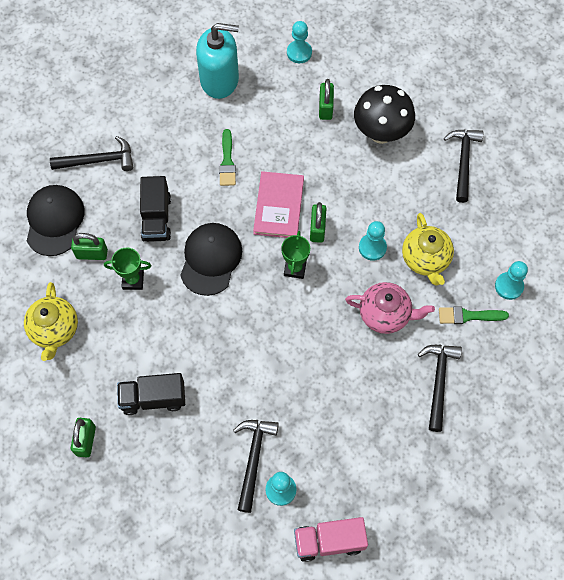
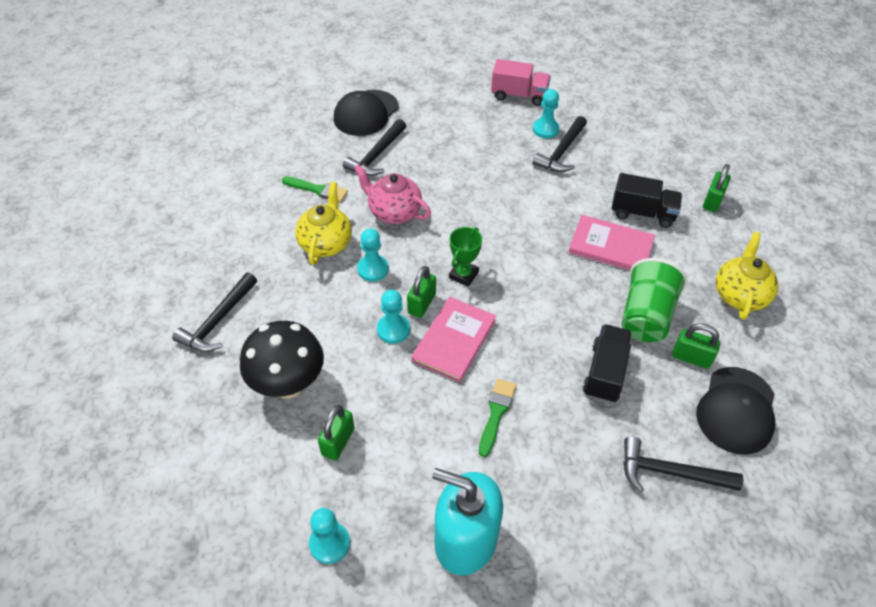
camera: 160 degrees left, 15 degrees down
green trophy [104,247,151,290] -> green cup [621,258,687,342]
black cap [180,223,242,296] -> black cap moved to [334,90,398,136]
turquoise pawn [495,261,528,300] -> turquoise pawn moved to [377,290,410,344]
none -> pink book [568,215,655,270]

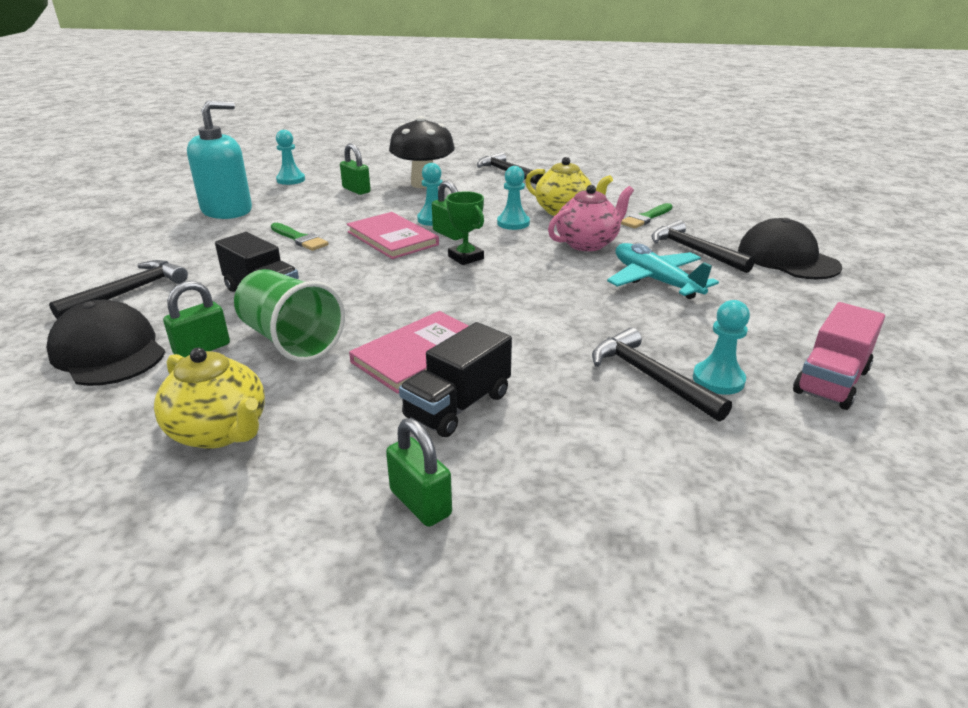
camera: 115 degrees right, 20 degrees down
none -> turquoise plane [607,243,719,299]

